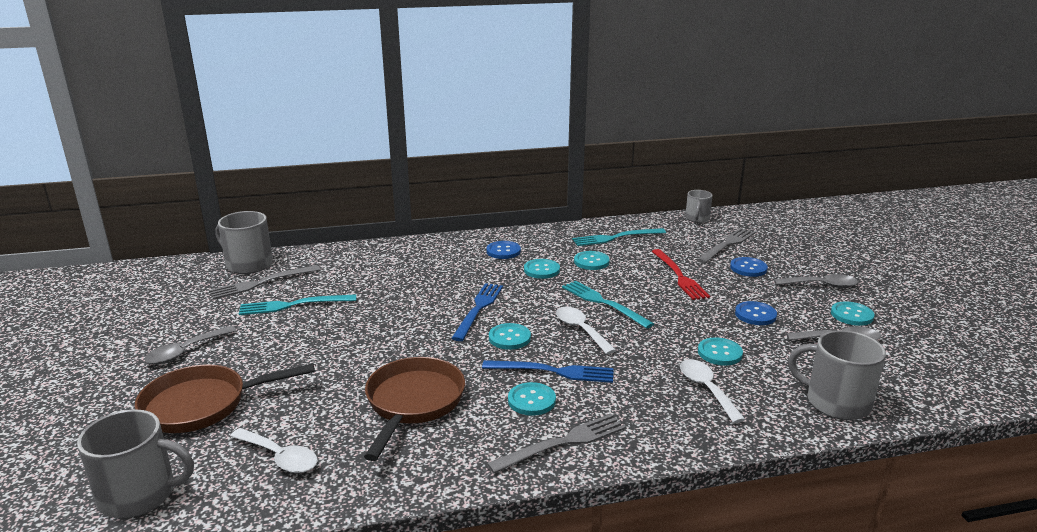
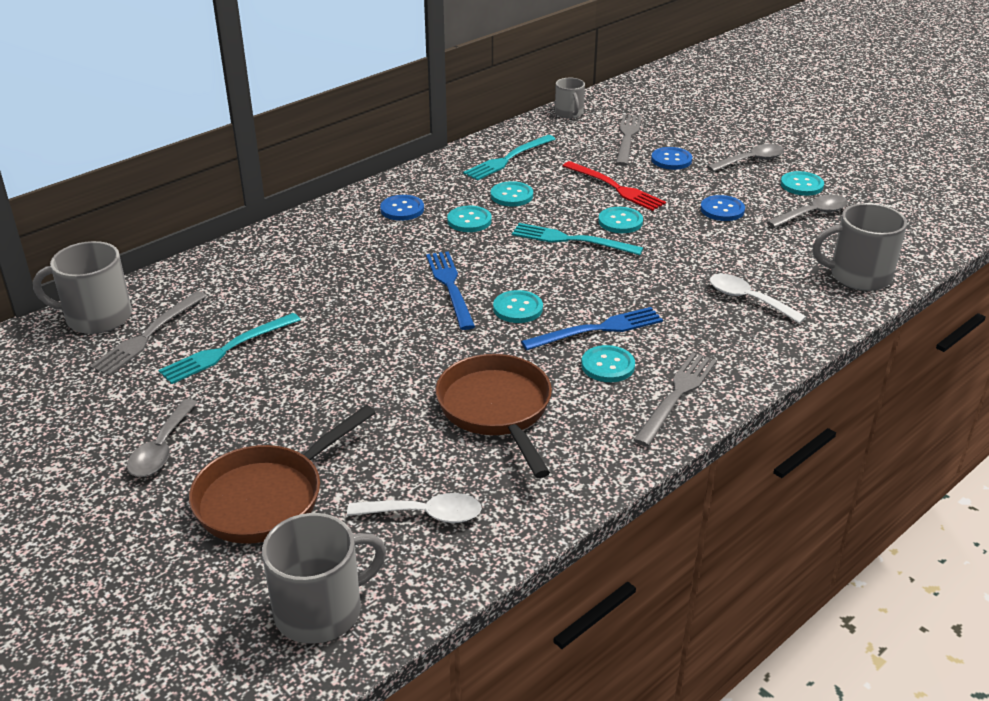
camera: 30 degrees left, 10 degrees up
white spoon [556,307,616,354] -> none
turquoise button [698,337,743,366] -> turquoise button moved to [598,207,643,233]

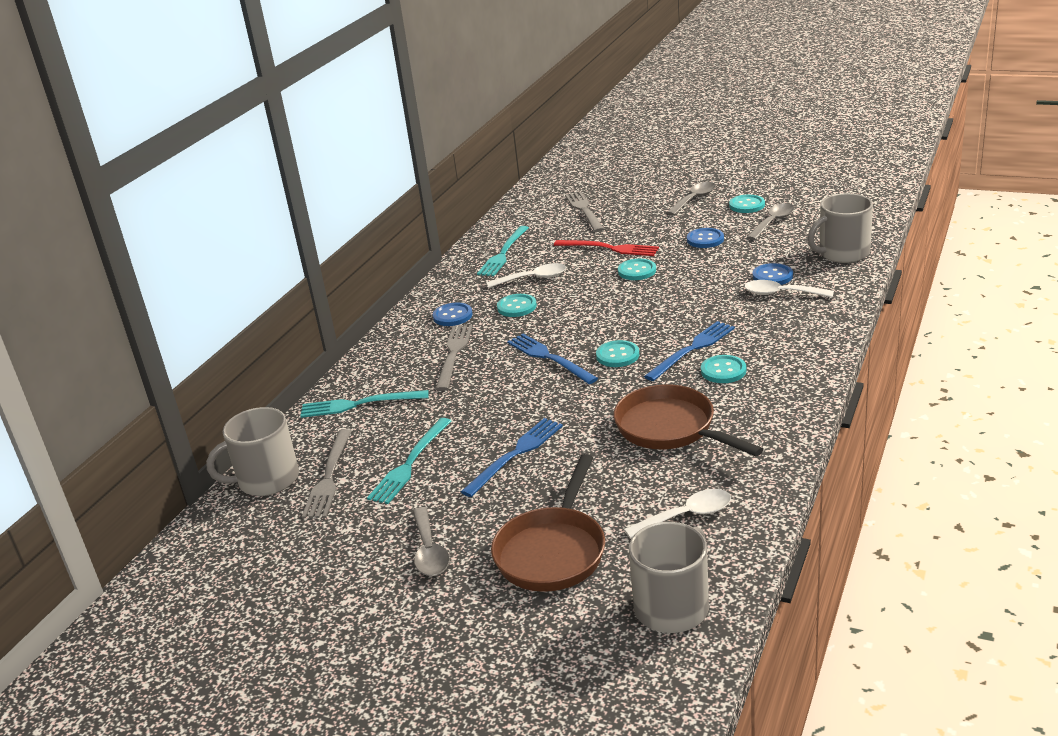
camera: 20 degrees left, 5 degrees down
turquoise button [491,181,533,206] -> white spoon [486,263,566,288]
turquoise fork [512,223,643,255] -> turquoise fork moved to [300,390,429,418]
grey mug [555,78,585,118] -> none
grey fork [634,352,717,447] -> grey fork moved to [436,325,473,391]
blue button [651,147,692,170] -> blue button moved to [753,263,793,285]
none -> blue fork [461,418,563,497]

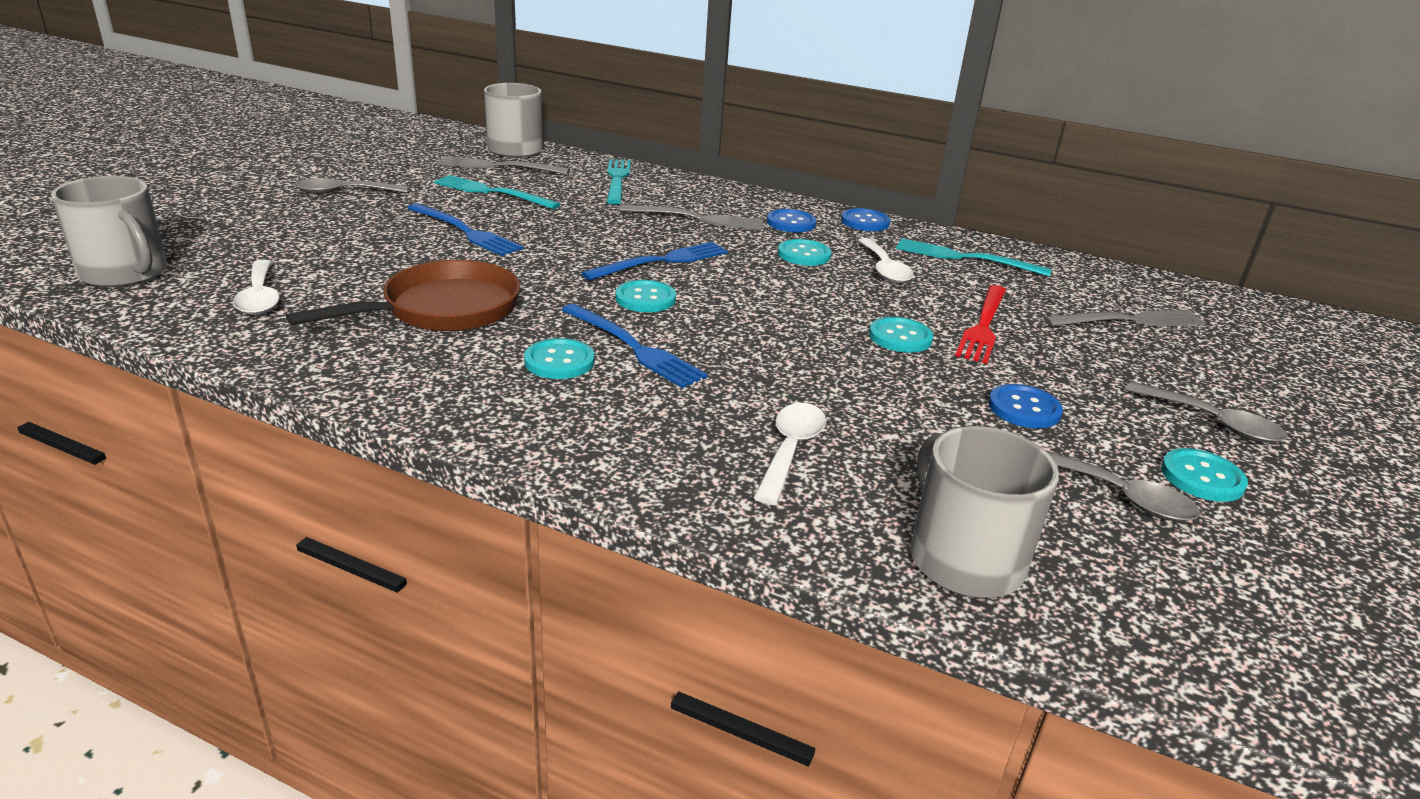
camera: 85 degrees right, 0 degrees up
brown pan [491,454,605,592] -> none
blue button [753,263,793,285] -> blue button moved to [841,208,890,231]

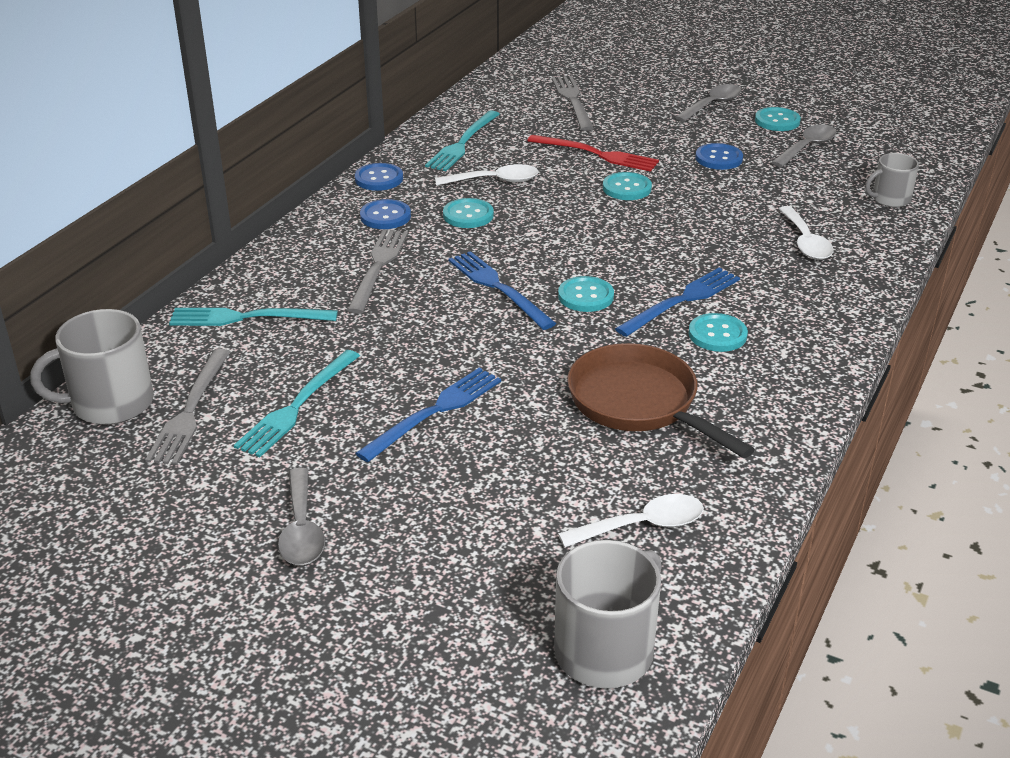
camera: 85 degrees left, 5 degrees up
white spoon [753,403,826,505] -> white spoon turned 120 degrees counterclockwise [779,206,833,260]
grey mug [911,426,1059,598] -> grey mug [865,153,919,207], size x0.60

